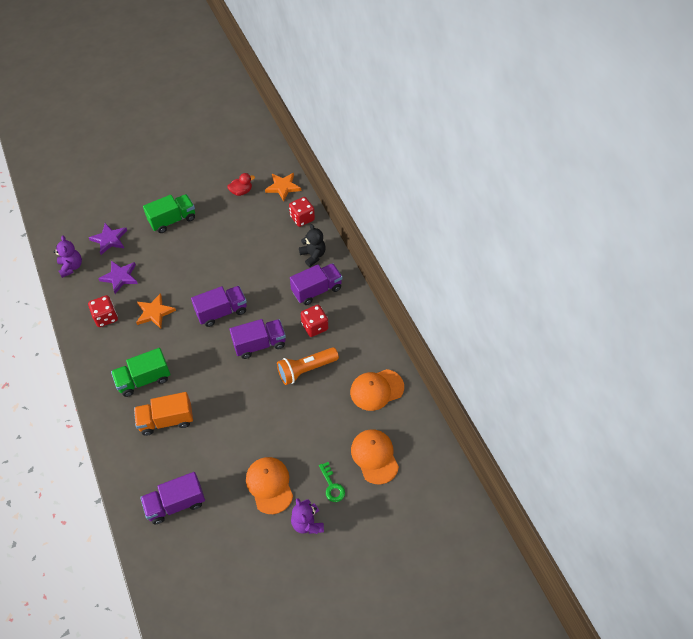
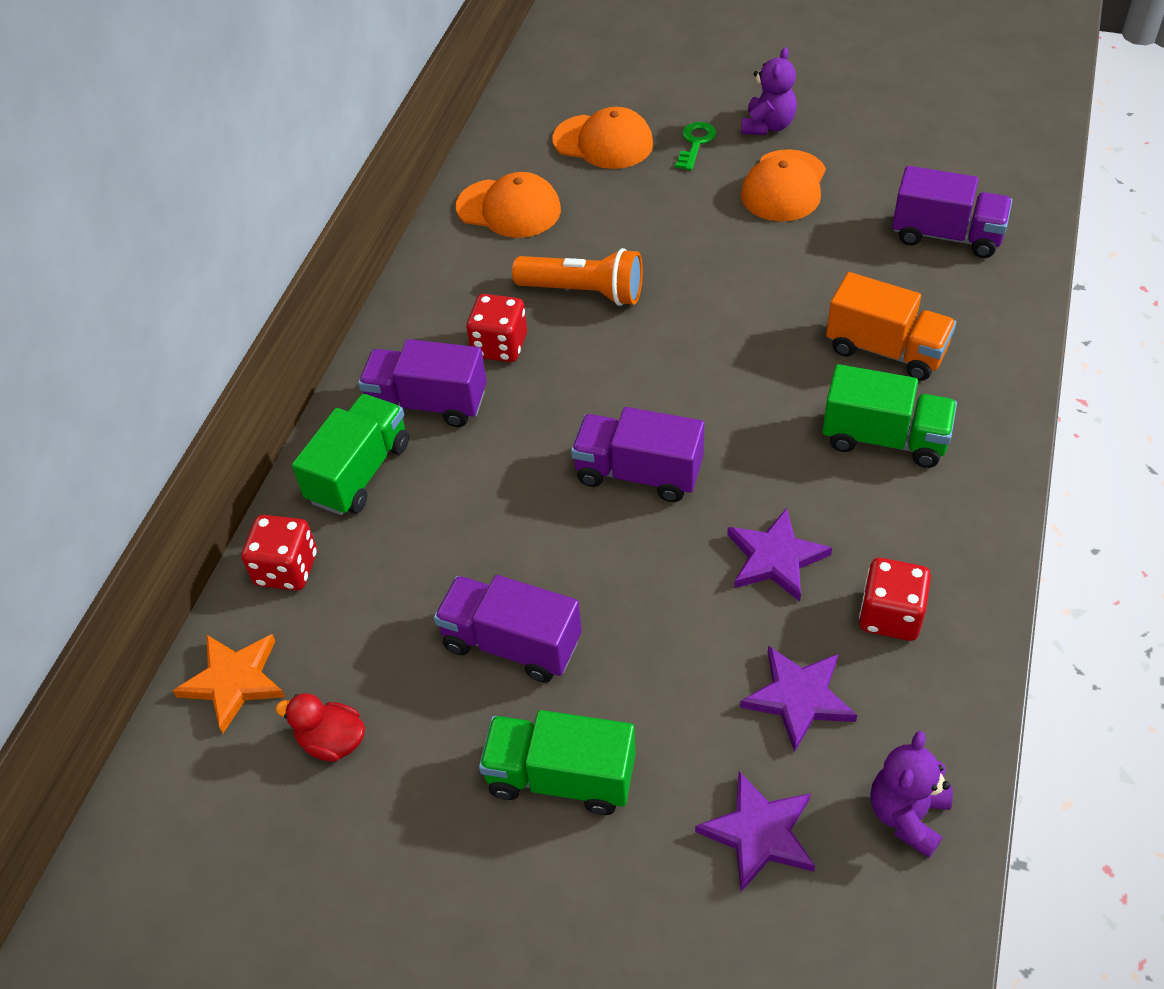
camera: 135 degrees left, 5 degrees down
orange star [136,293,176,328] -> purple star [727,508,832,602]
purple truck [229,319,286,359] -> purple truck moved to [434,575,582,683]
black teddy bear [299,224,326,267] -> green truck [292,394,409,515]
orange cap [351,429,399,485] -> orange cap turned 90 degrees counterclockwise [552,107,653,169]

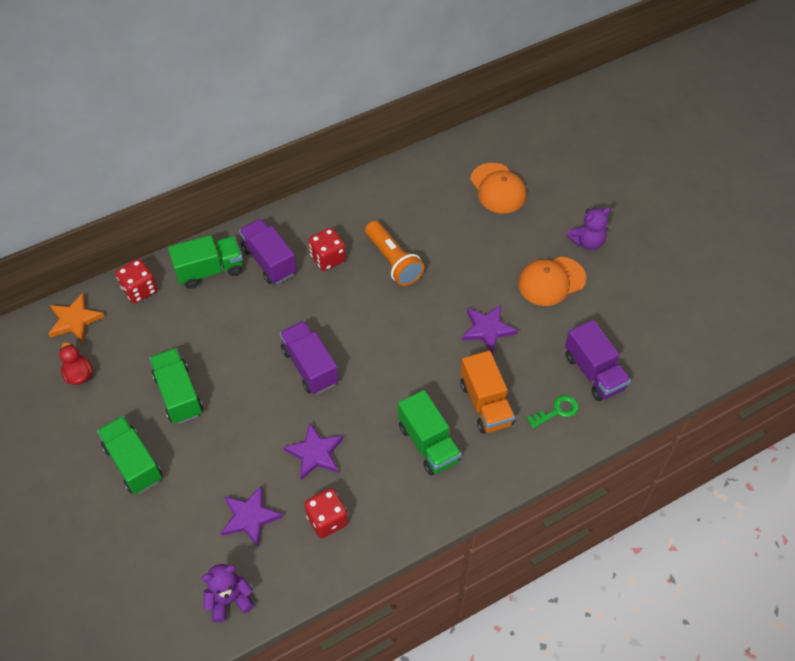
camera: 40 degrees right, 5 degrees up
purple truck [434,575,582,683] -> green truck [149,348,203,424]
orange cap [456,172,561,238] -> none
green key [675,122,716,171] -> green key moved to [527,395,579,429]
purple star [695,771,815,892] -> purple star moved to [462,305,518,354]

